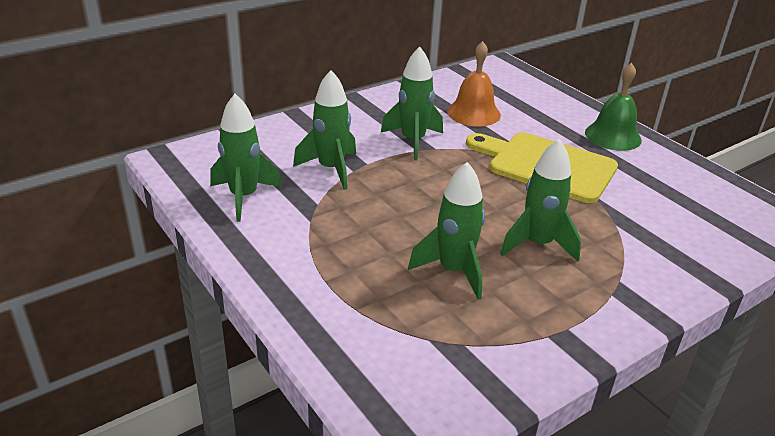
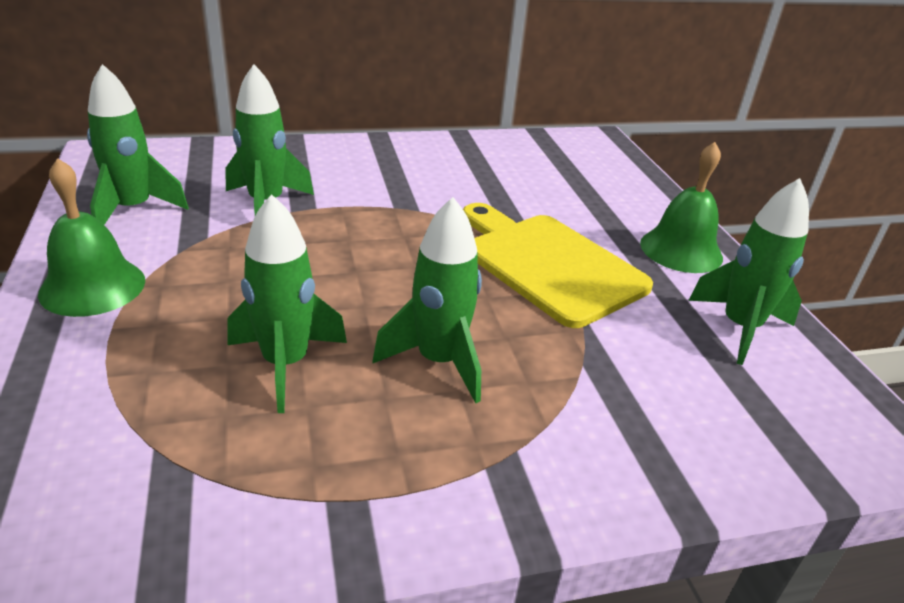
camera: 20 degrees right, 0 degrees up
green rocket [381,47,443,160] -> green rocket moved to [688,178,809,365]
orange bell [447,41,501,127] -> none
none -> green bell [38,158,145,317]

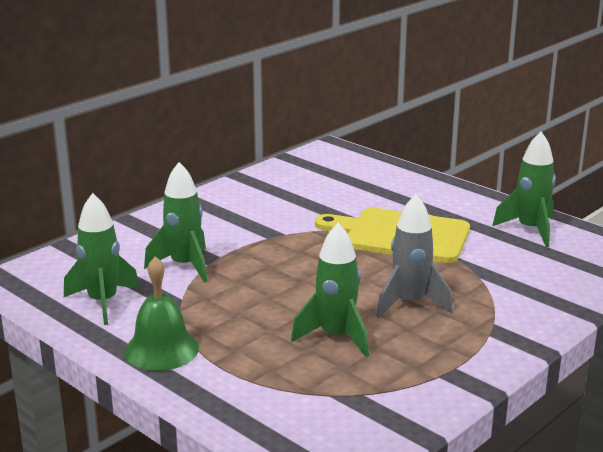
camera: 30 degrees left, 10 degrees down
green rocket [373,197,482,403] -> grey rocket [376,194,453,318]
green bell [640,142,723,273] -> none

